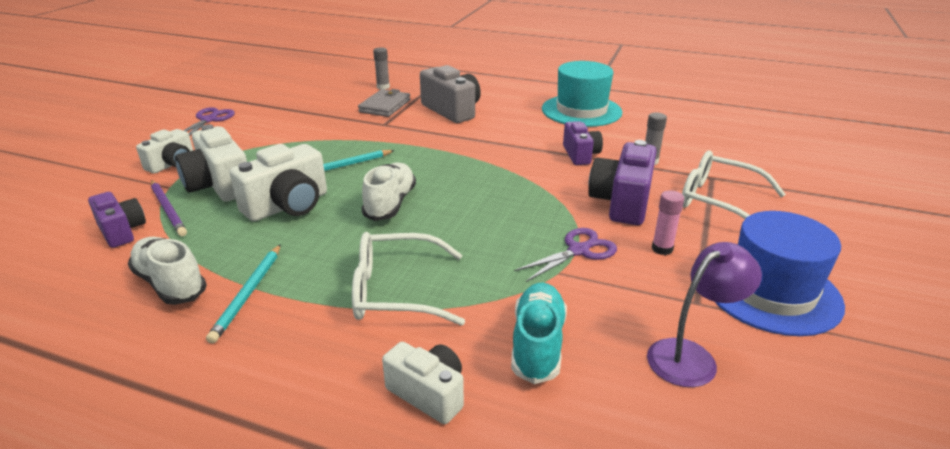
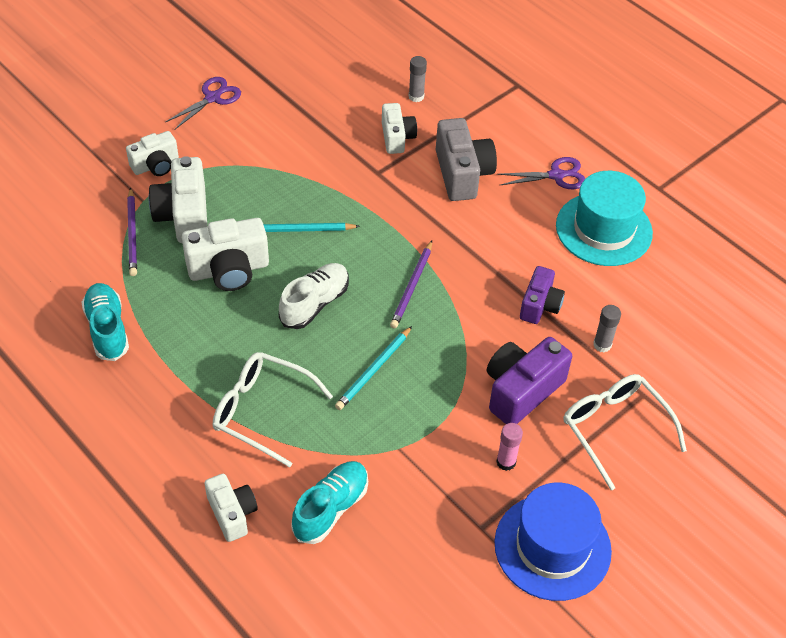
camera: 25 degrees right, 20 degrees up
purple camera [88,192,146,248] -> none
white shoe [128,237,207,305] -> turquoise shoe [82,283,129,361]
turquoise pencil [206,244,281,343] -> turquoise pencil moved to [335,326,412,410]
grey wallet [358,89,410,117] -> white camera [382,103,417,154]
purple scissors [514,228,617,282] -> purple scissors moved to [497,157,585,189]
purple lamp [647,242,762,387] -> none
none -> purple pencil [390,241,432,329]

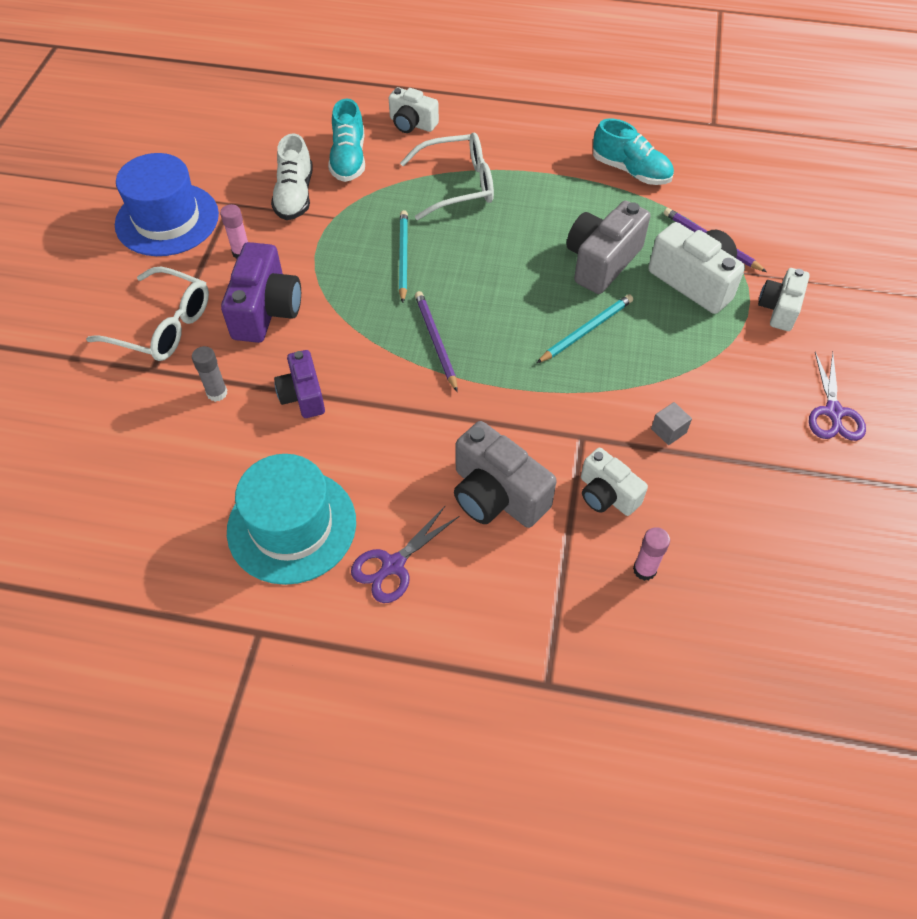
camera: 145 degrees right, 5 degrees up
white camera [182,218,269,291] -> grey camera [567,201,650,294]
white shoe [279,263,349,329] -> white shoe moved to [271,133,313,220]
grey glue stick [408,56,427,102] -> pink glue stick [633,527,670,581]
none -> grey cube [651,402,692,445]

